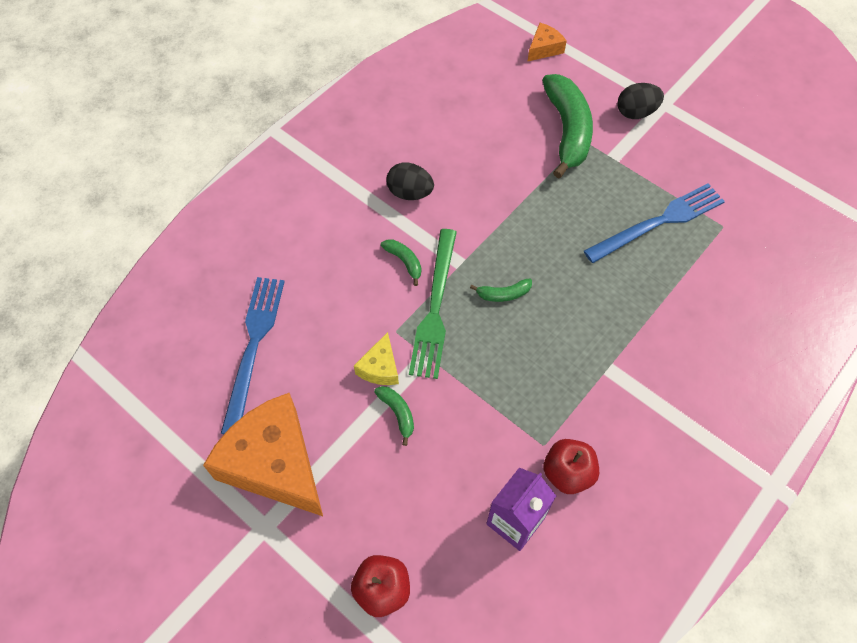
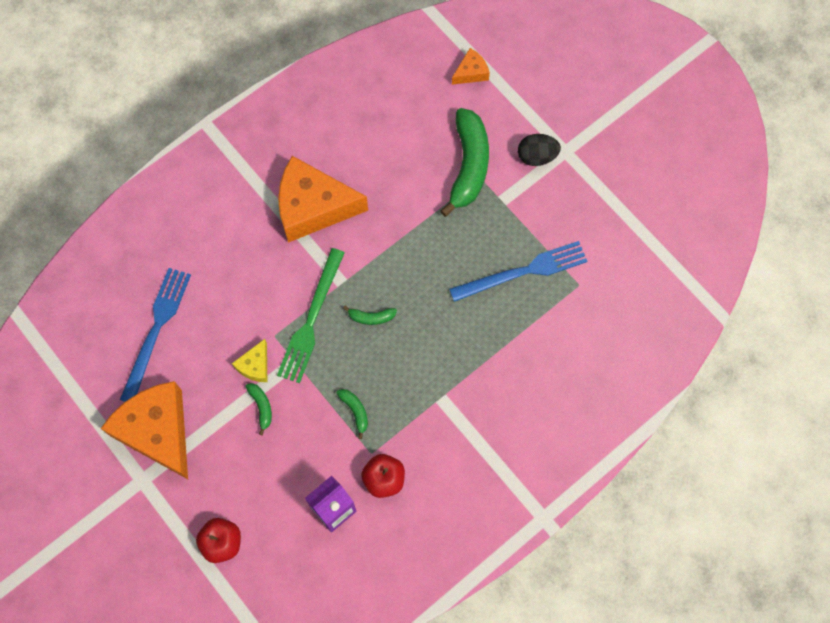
camera: 10 degrees right, 10 degrees up
green banana [381,239,421,286] -> green banana moved to [336,389,368,439]
black egg [386,162,434,200] -> orange cheese [278,156,368,243]

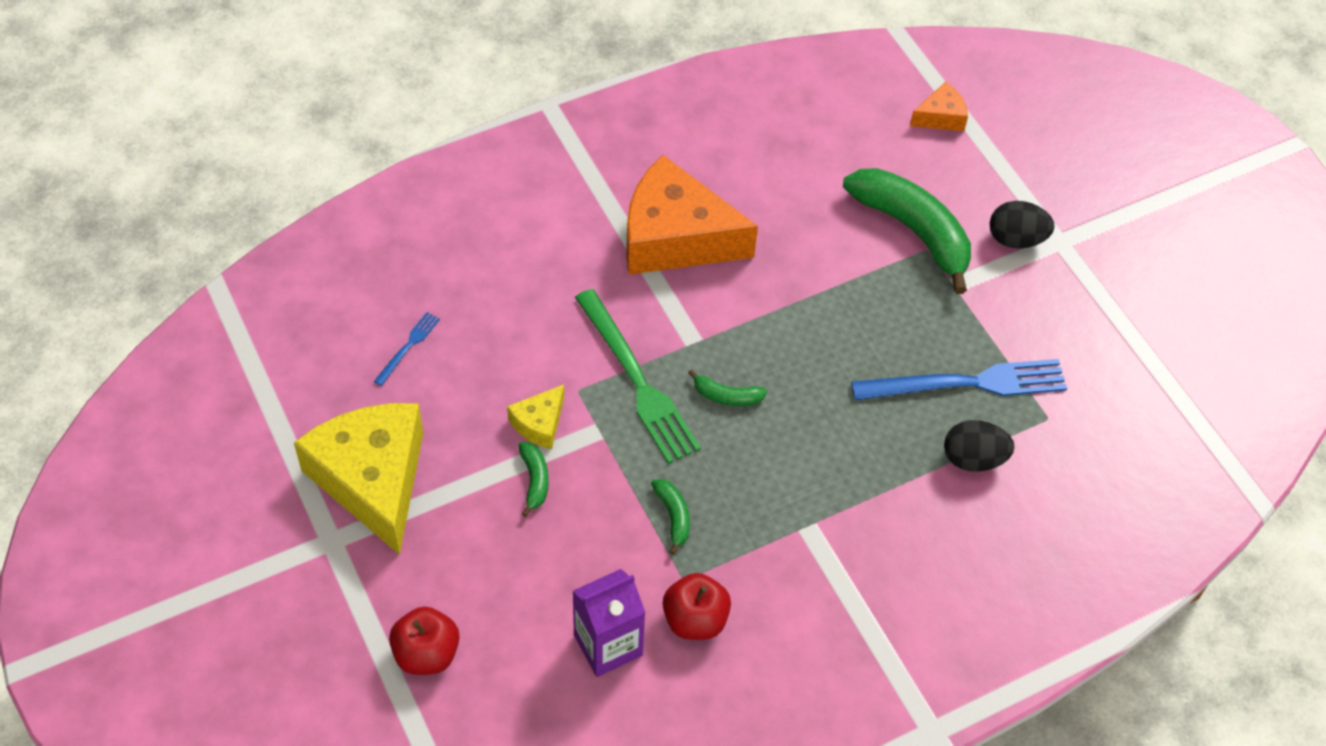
camera: 10 degrees right, 15 degrees down
orange cheese [101,381,188,479] -> yellow cheese [294,403,423,555]
blue fork [120,268,191,402] -> blue fork [374,312,440,386], size x0.45
green fork [277,248,345,383] -> green fork turned 60 degrees counterclockwise [575,289,701,464]
green banana [440,108,489,217] -> green banana turned 60 degrees counterclockwise [843,168,971,294]
none -> black egg [944,420,1014,472]

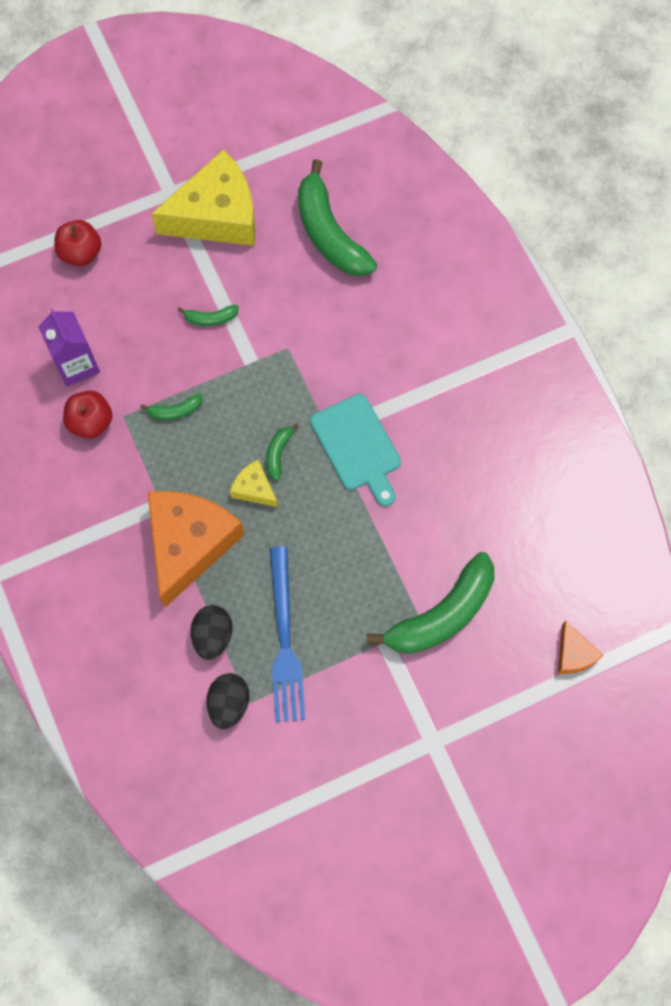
camera: 95 degrees right, 15 degrees up
blue fork [374,312,440,386] -> green banana [298,159,377,276]
yellow cheese [507,384,564,449] -> yellow cheese moved to [230,460,278,507]
green fork [575,289,701,464] -> none
orange cheese [626,155,758,275] -> orange cheese moved to [148,491,244,608]
black egg [990,201,1054,249] -> black egg moved to [207,673,249,729]
none -> turquoise cutting board [310,394,401,506]

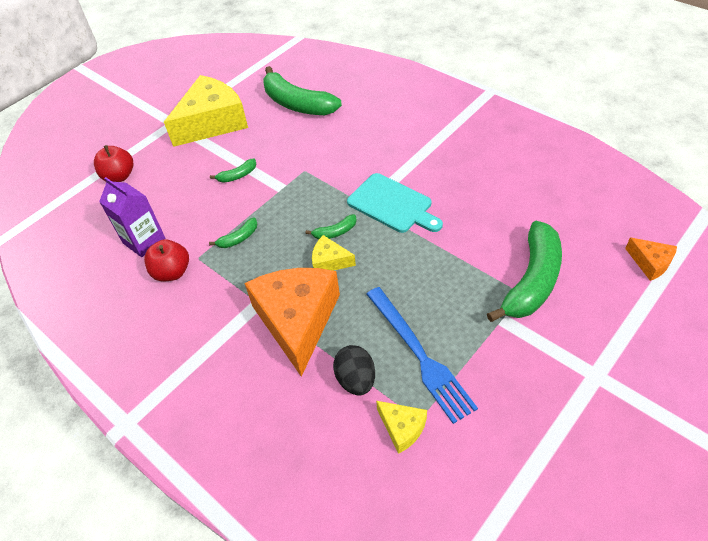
camera: 20 degrees left, 20 degrees down
black egg [207,673,249,729] -> yellow cheese [376,401,427,454]
green banana [266,423,299,481] -> green banana turned 105 degrees counterclockwise [305,214,357,239]

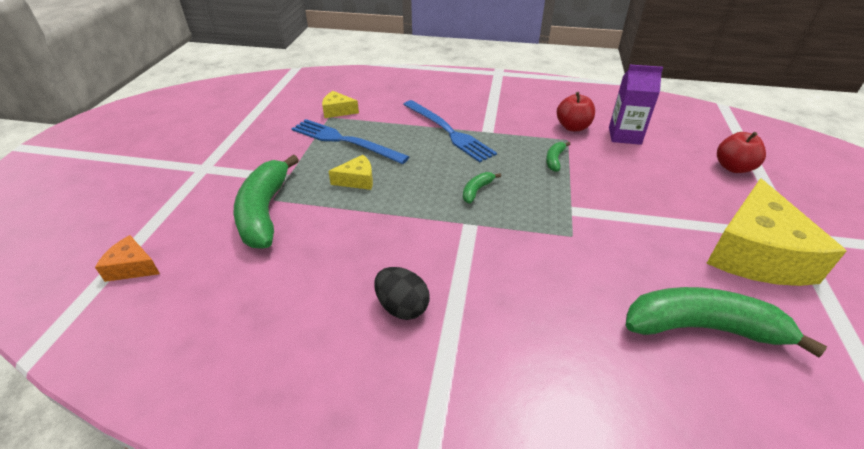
camera: 145 degrees right, 10 degrees down
green banana [210,159,256,183] -> none
orange cheese [244,268,340,377] -> blue fork [403,100,497,162]
yellow cheese [312,235,356,271] -> yellow cheese moved to [328,155,373,190]
black egg [333,345,375,396] -> black egg moved to [374,267,430,320]
turquoise cutting board [347,173,443,233] -> none

